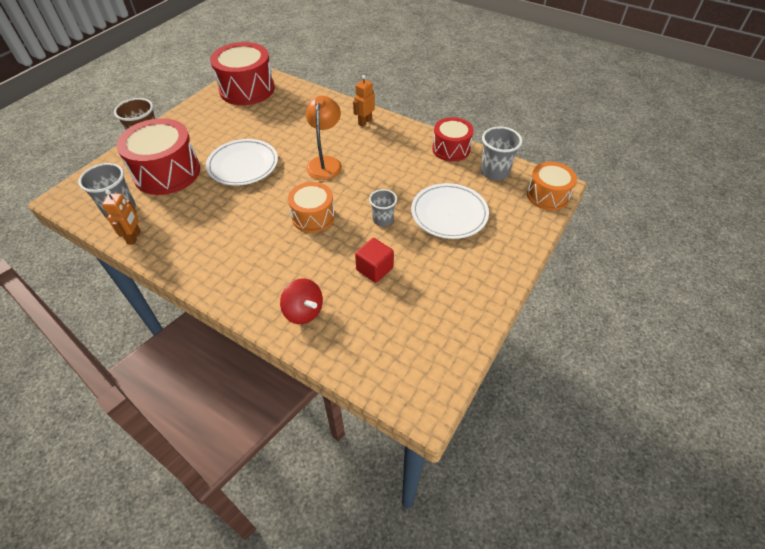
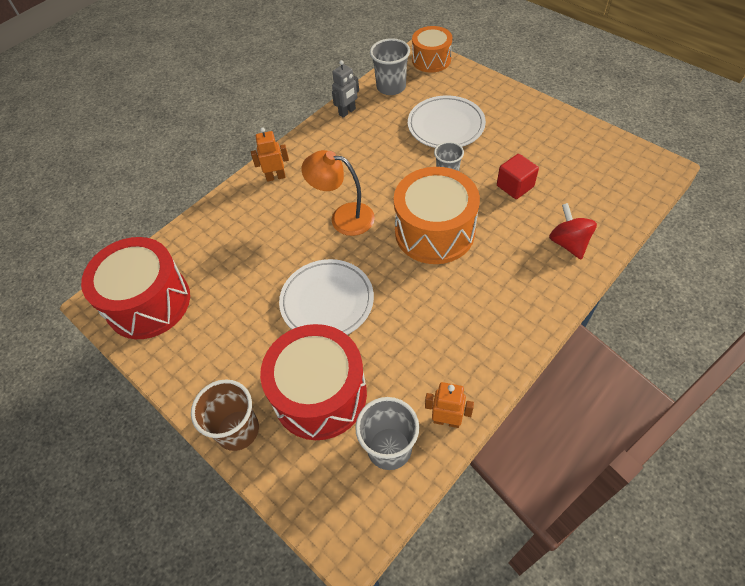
camera: 75 degrees left, 5 degrees up
red spinning top [280,279,323,324] -> red spinning top turned 75 degrees counterclockwise [549,203,597,259]
orange drum [288,182,335,233] -> orange drum [394,167,480,264], size x1.63
orange robot [353,75,375,127] -> orange robot turned 120 degrees clockwise [251,127,289,182]
red drum [432,117,474,162] -> grey robot [332,60,359,118]

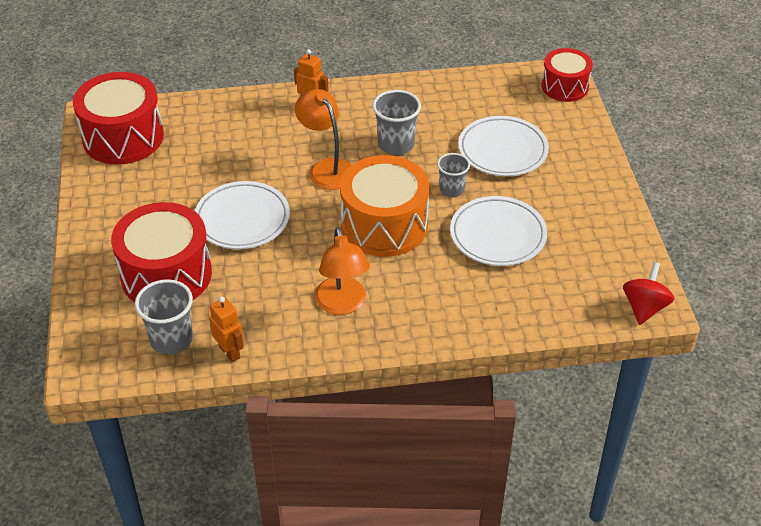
camera: 35 degrees right, 10 degrees down
brown cup [191,379,259,451] -> none
grey robot [332,60,359,118] -> none
grey cup [370,38,410,95] -> grey cup moved to [372,90,421,155]
orange drum [412,26,452,73] -> red drum [541,48,593,102]
red cube [497,154,539,199] -> white plate [450,196,547,266]
red spinning top [549,203,597,259] -> red spinning top moved to [623,262,674,325]
none -> orange lamp [315,227,370,315]

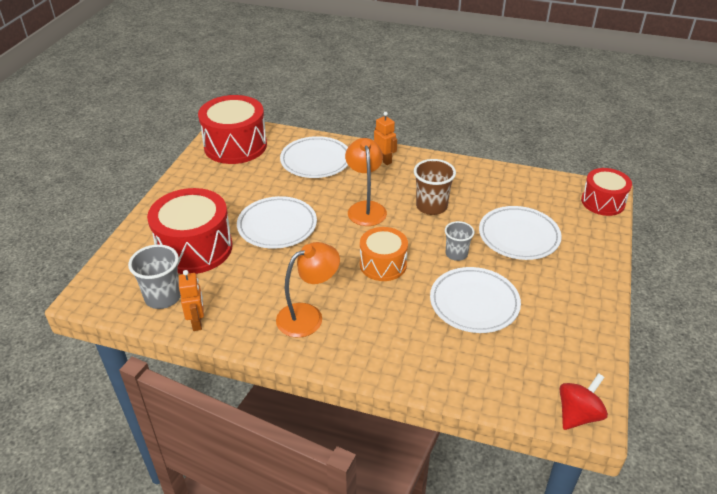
camera: 25 degrees right, 5 degrees down
orange lamp [315,227,370,315] -> orange lamp turned 135 degrees counterclockwise [276,242,340,338]
orange drum [340,155,429,257] -> orange drum [360,227,408,281], size x0.61
grey cup [372,90,421,155] -> brown cup [414,159,456,215]
none -> white plate [280,136,348,178]

